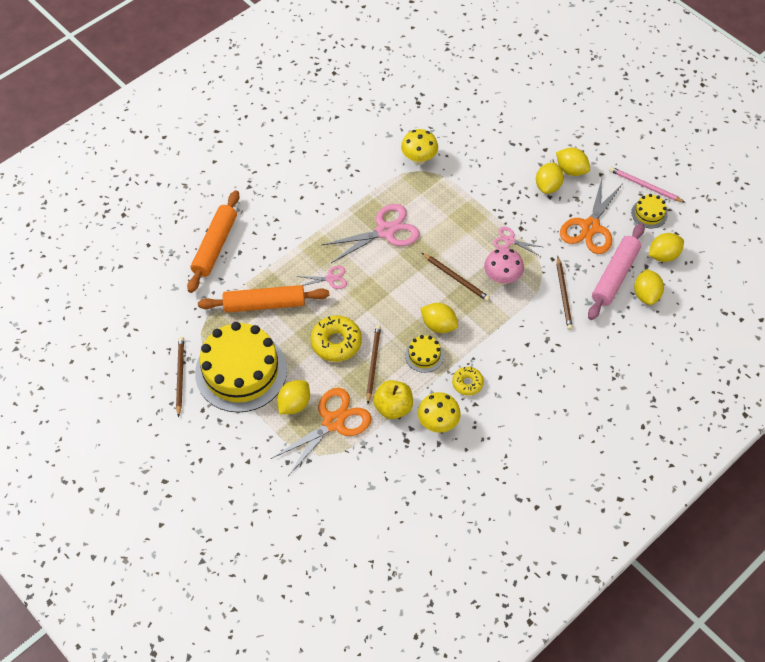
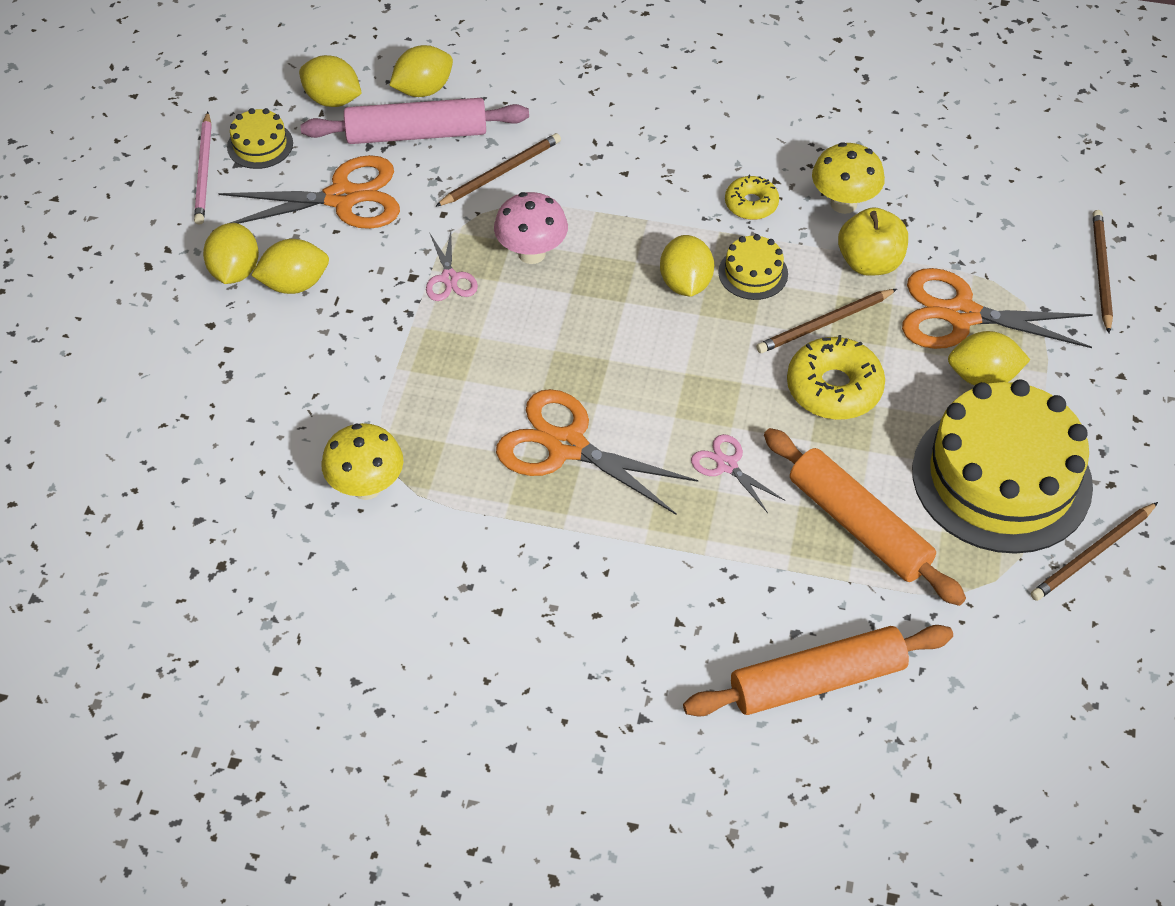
camera: 125 degrees left, 5 degrees down
pink scissors [322,204,420,263] -> orange scissors [496,389,698,515]
brown pencil [422,253,490,301] -> brown pencil moved to [1093,210,1113,333]

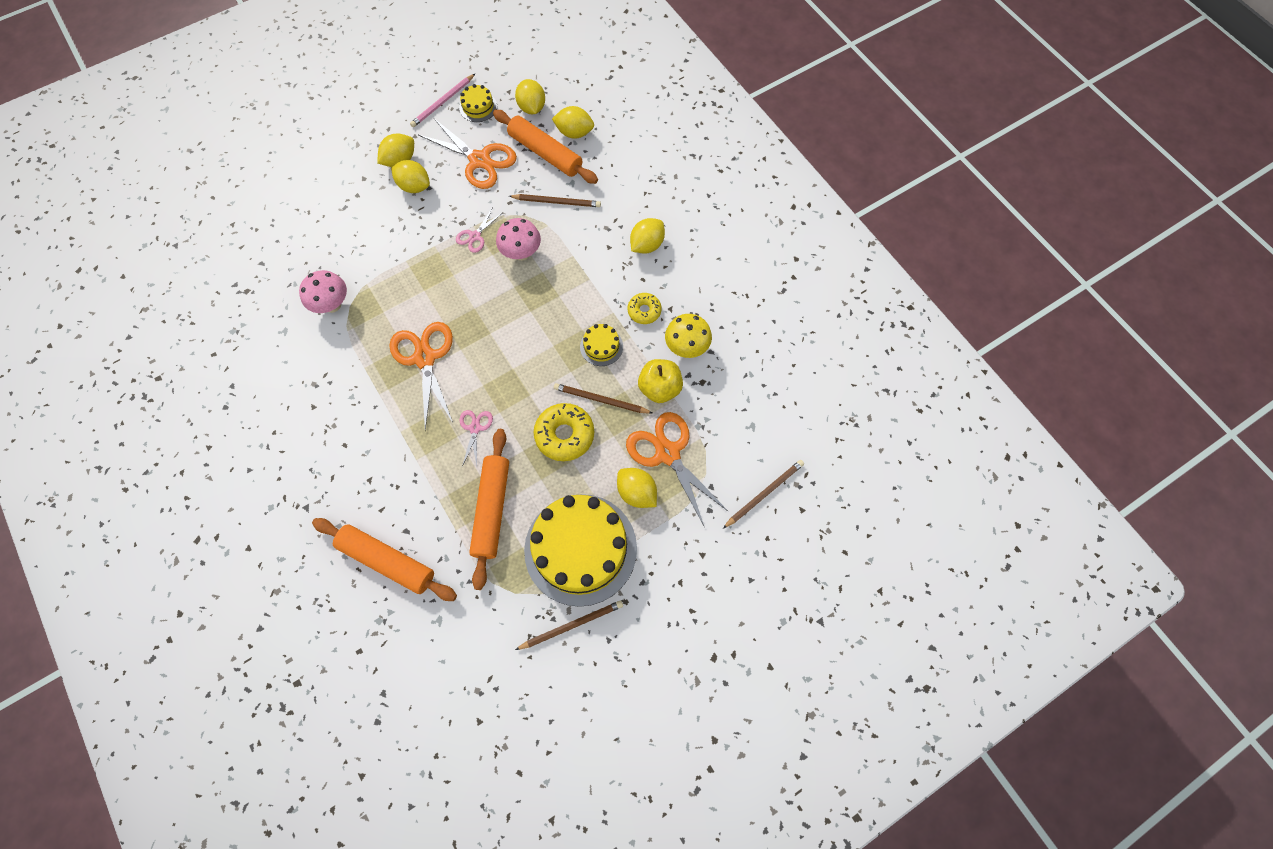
camera: 45 degrees right, 15 degrees up
pink rolling pin [300,98,529,144] -> orange rolling pin [493,110,598,184]
yellow mushroom [321,423,403,500] -> pink mushroom [299,270,347,313]
yellow lemon [660,235,714,297] -> yellow lemon moved to [630,218,665,254]
brown pencil [1031,502,1158,601] -> brown pencil turned 150 degrees clockwise [515,600,623,650]

